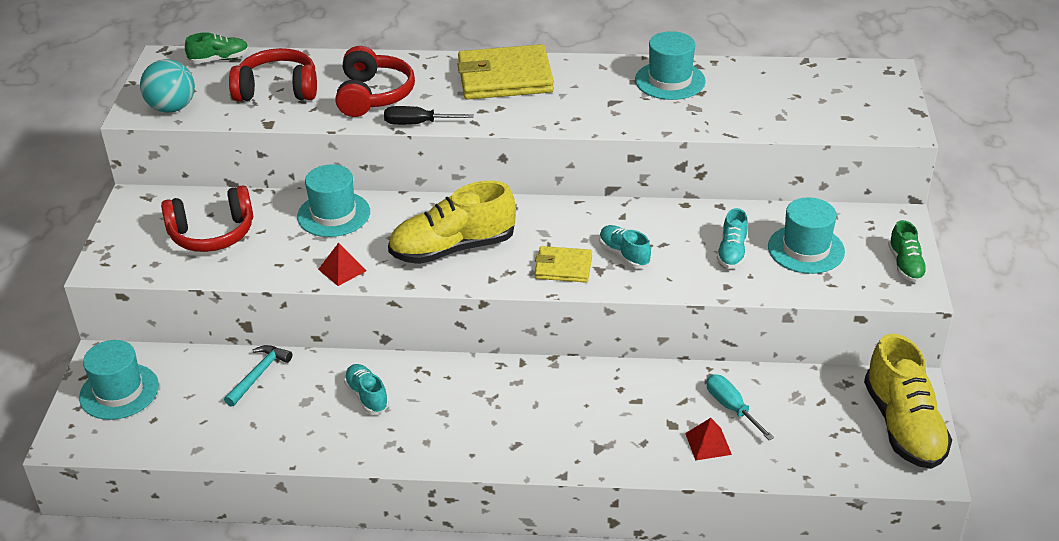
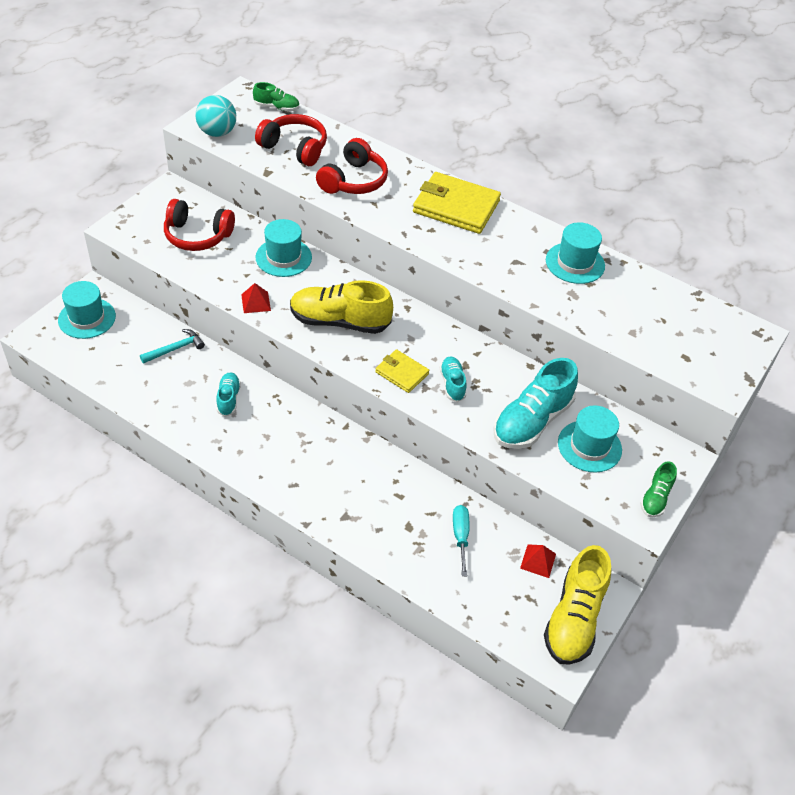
camera: 25 degrees right, 10 degrees up
black screwdriver [384,106,474,125] -> none
red pyramid [685,418,732,461] -> red pyramid moved to [520,544,556,578]
turquoise shoe [717,208,748,269] -> turquoise shoe [493,358,578,449], size x1.93

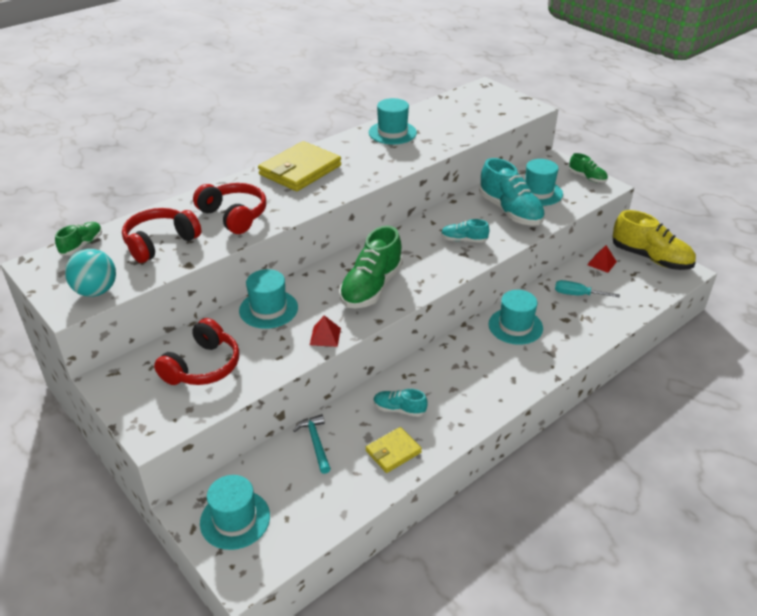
camera: 70 degrees left, 10 degrees down
yellow shoe [290,280,393,334] -> green shoe [339,226,403,308]
yellow wallet [375,349,429,393] -> yellow wallet moved to [366,427,422,473]
none -> turquoise hat [489,290,543,345]

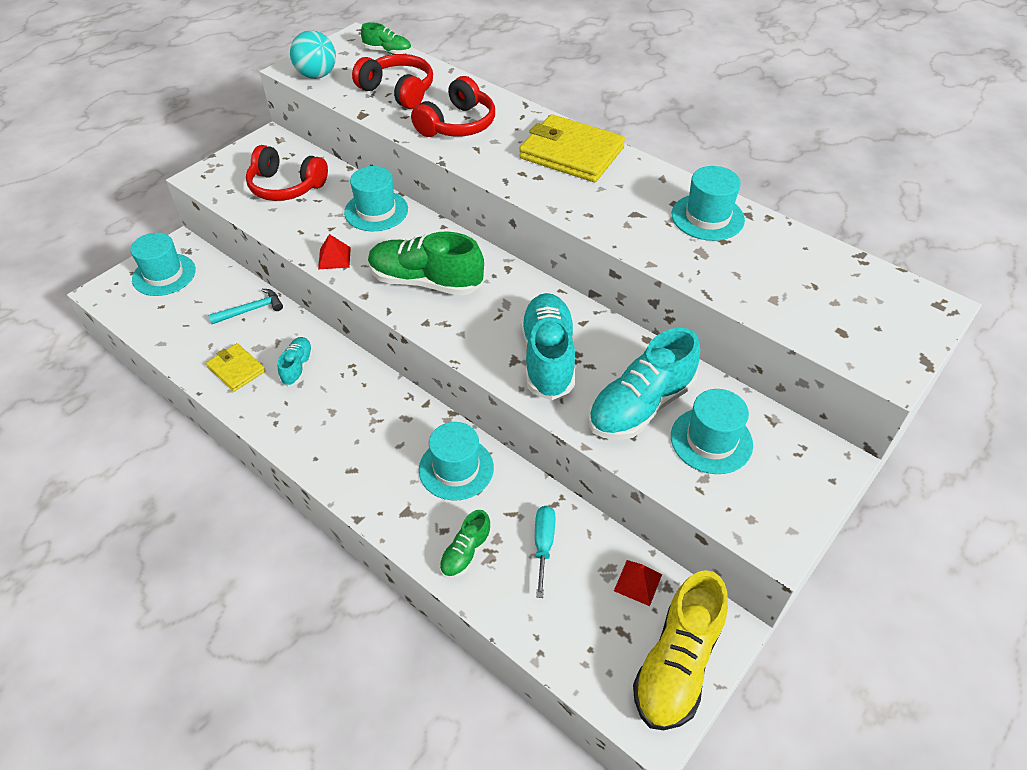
camera: 80 degrees right, 10 degrees up
turquoise shoe [441,219,490,243] -> turquoise shoe [521,293,575,400], size x1.93
green shoe [569,153,608,183] -> green shoe moved to [439,510,491,579]

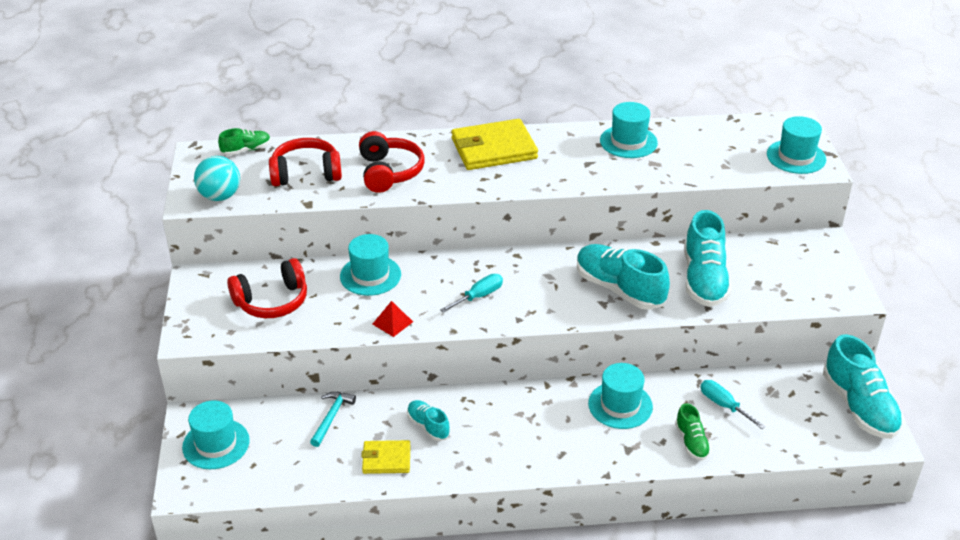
camera: 45 degrees left, 10 degrees down
green shoe [368,231,484,296] -> turquoise screwdriver [440,274,503,313]
red pyramid [614,560,662,606] -> none
yellow shoe [633,570,728,730] -> turquoise shoe [823,334,903,439]
turquoise hat [671,389,753,474] -> turquoise hat moved to [767,116,826,174]

